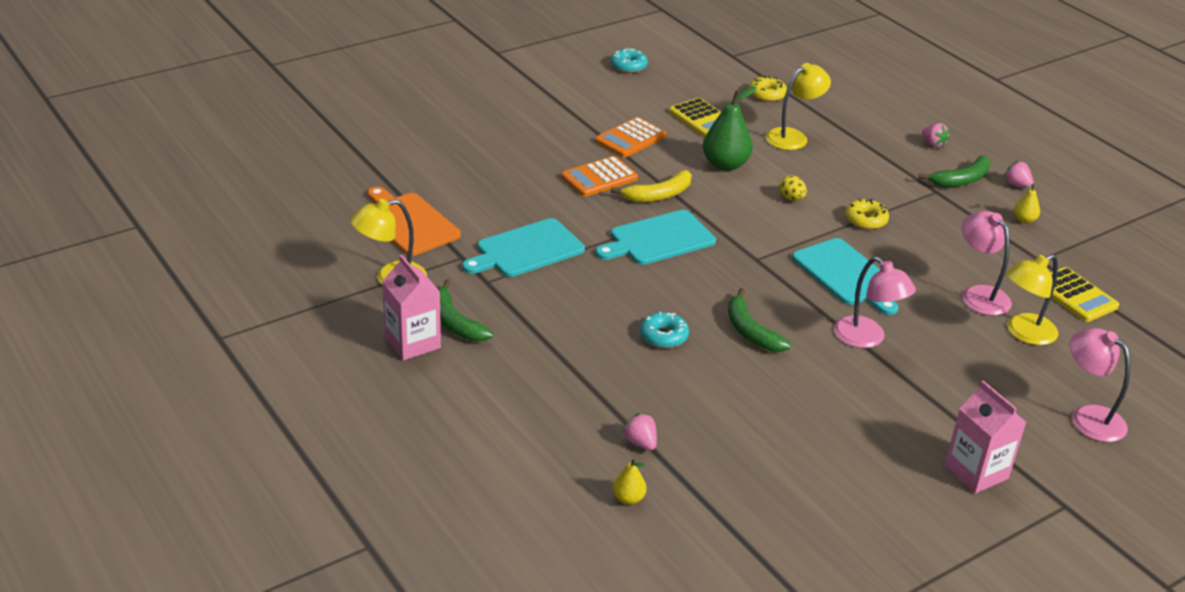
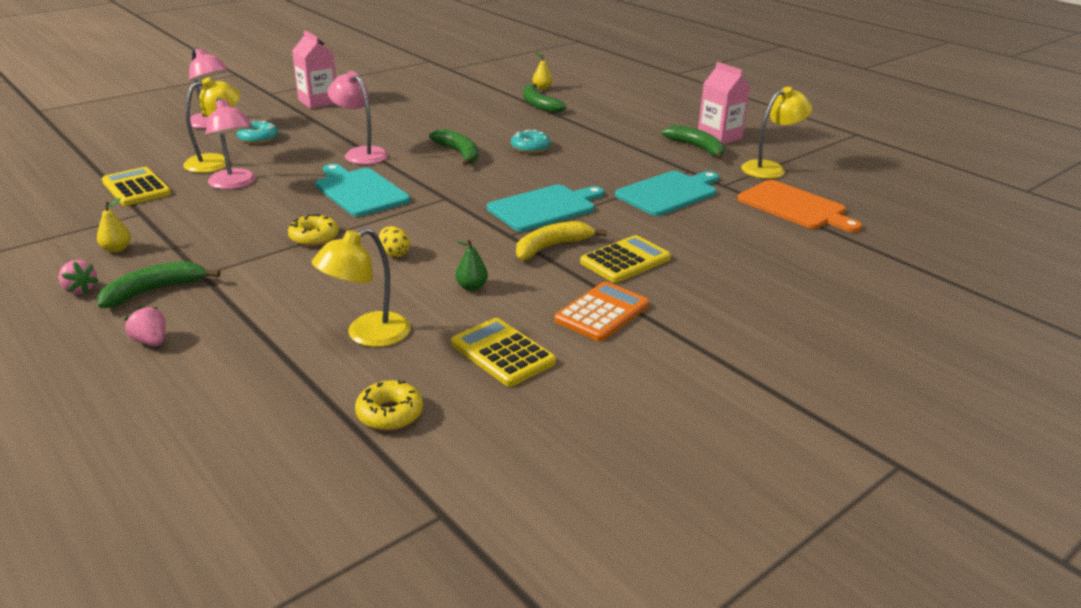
camera: 175 degrees right, 5 degrees down
orange calculator [561,156,638,197] -> yellow calculator [580,235,671,283]
turquoise donut [611,48,648,73] -> turquoise donut moved to [237,121,278,144]
pink strawberry [622,413,657,450] -> green banana [523,84,567,113]
green pear [703,86,756,171] -> green pear [455,239,488,291], size x0.50

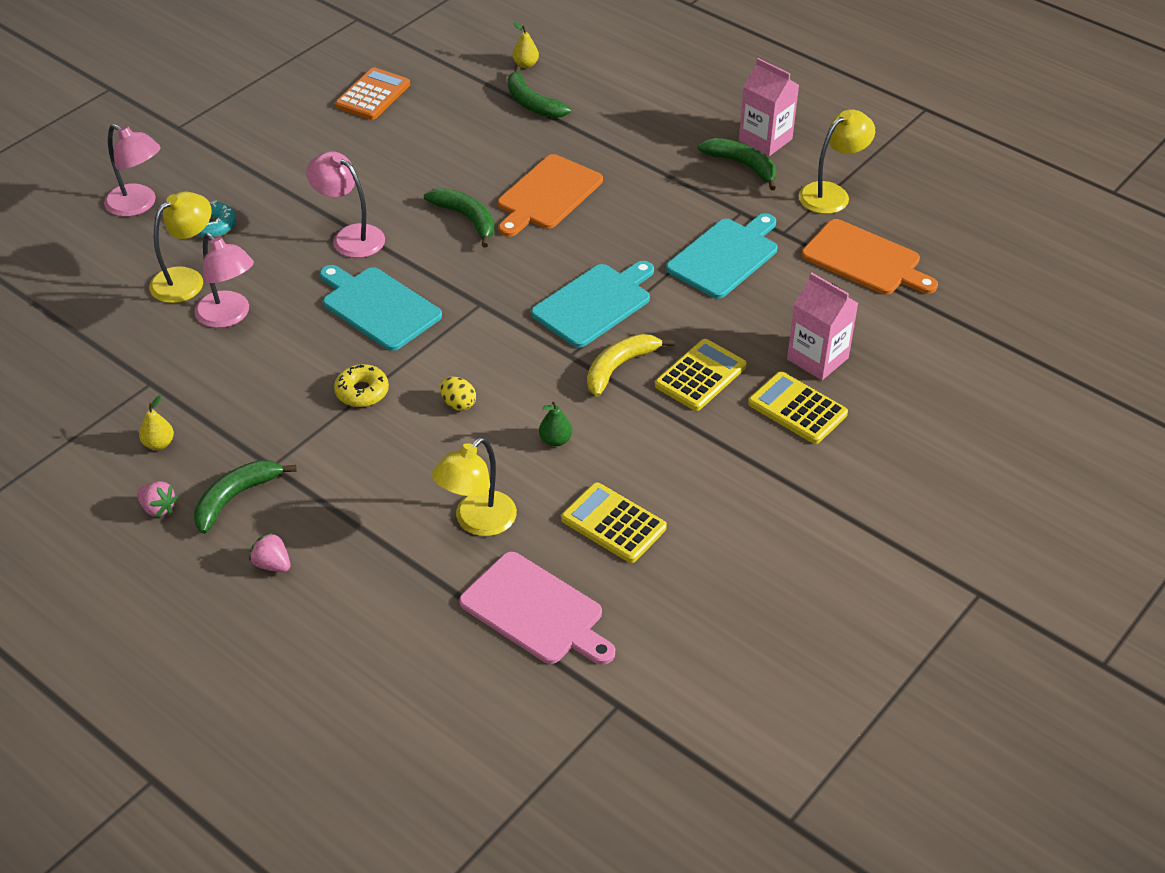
camera: 10 degrees left, 15 degrees up
yellow calculator [102,167,171,206] -> yellow calculator moved to [748,371,848,444]
pink carton [292,30,336,109] -> pink carton moved to [787,272,858,380]
yellow donut [355,380,423,431] -> pink cutting board [459,552,615,665]
turquoise donut [511,130,550,153] -> orange cutting board [498,154,603,237]
orange calculator [554,282,649,342] -> orange calculator moved to [335,67,410,120]

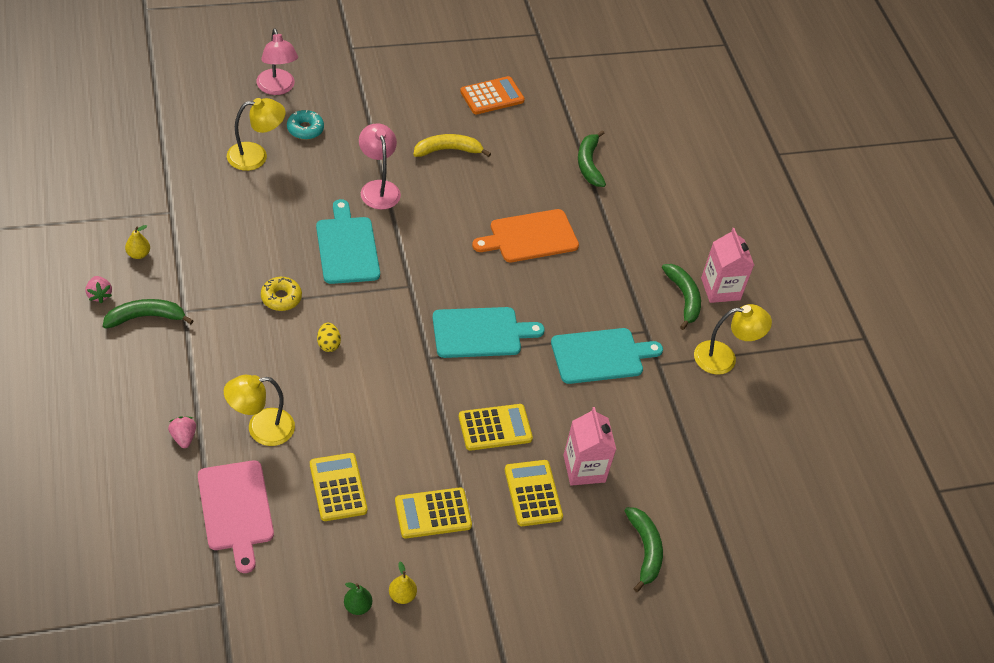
camera: 30 degrees right, 5 degrees up
pink lamp [195,233,254,328] -> none
pink strawberry [249,532,290,572] -> pink strawberry moved to [168,416,196,448]
green banana [424,188,495,247] -> green banana moved to [624,507,663,592]
yellow pear [513,22,539,68] -> yellow pear moved to [389,562,417,604]
green pear [539,402,572,447] -> green pear moved to [344,582,372,615]
yellow banana [587,334,675,397] -> yellow banana moved to [413,134,491,157]
orange cutting board [802,219,938,295] -> none
none -> yellow calculator [395,488,472,538]

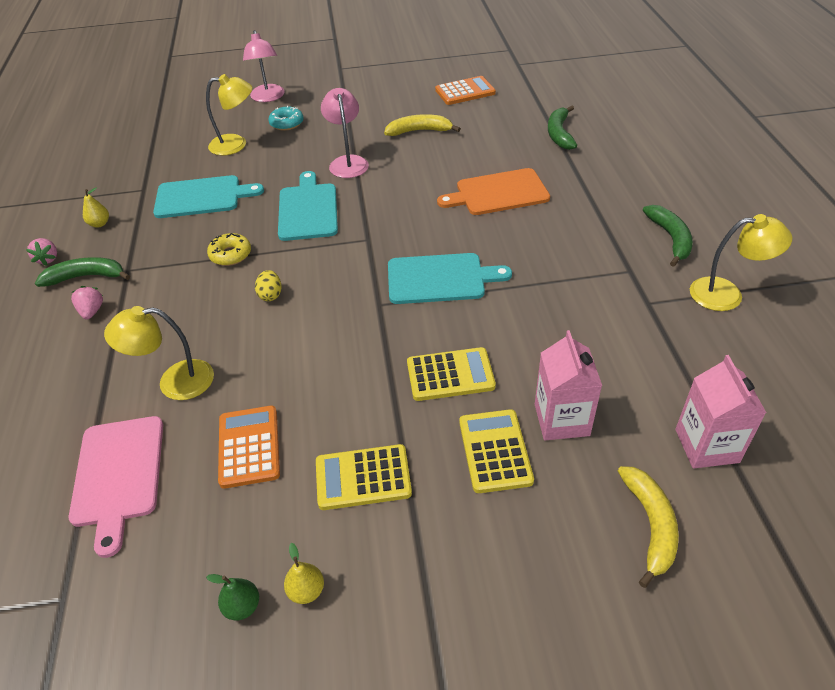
camera: 15 degrees right, 5 degrees down
pink strawberry [168,416,196,448] -> pink strawberry moved to [71,286,103,320]
yellow calculator [310,453,367,521] -> orange calculator [218,406,280,489]
turquoise cutting board [551,328,663,384] -> turquoise cutting board moved to [153,175,264,218]
green banana [624,507,663,592] -> yellow banana [618,466,679,588]
pink carton [701,228,754,303] -> pink carton moved to [675,355,766,468]

